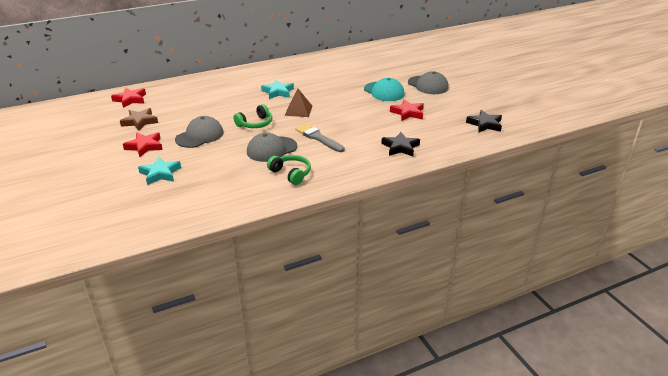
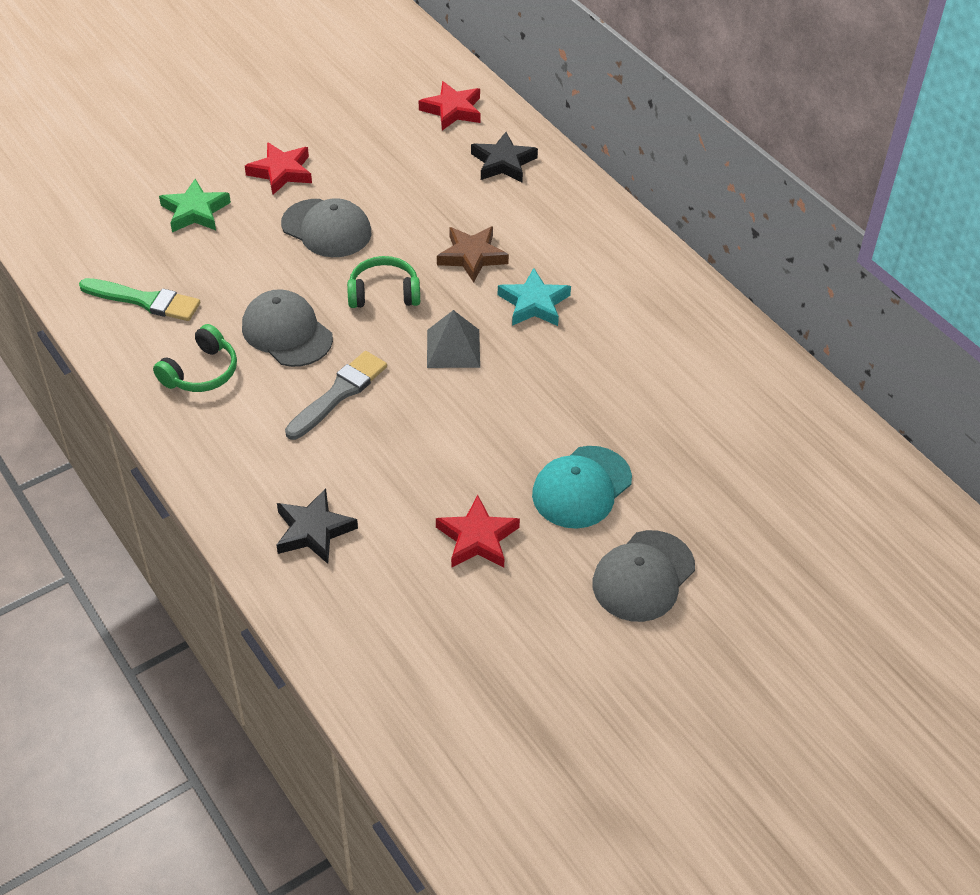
camera: 80 degrees right, 15 degrees up
brown star [120,108,158,131] -> brown star moved to [437,226,509,282]
turquoise star [138,157,181,185] -> green star [159,179,231,232]
green headphones [233,104,272,128] -> green headphones turned 135 degrees clockwise [347,256,420,308]
brown pyramid [285,89,312,117] -> grey pyramid [427,310,480,368]
black star [466,110,502,132] -> black star moved to [471,132,538,182]
none -> green brush [79,278,200,321]

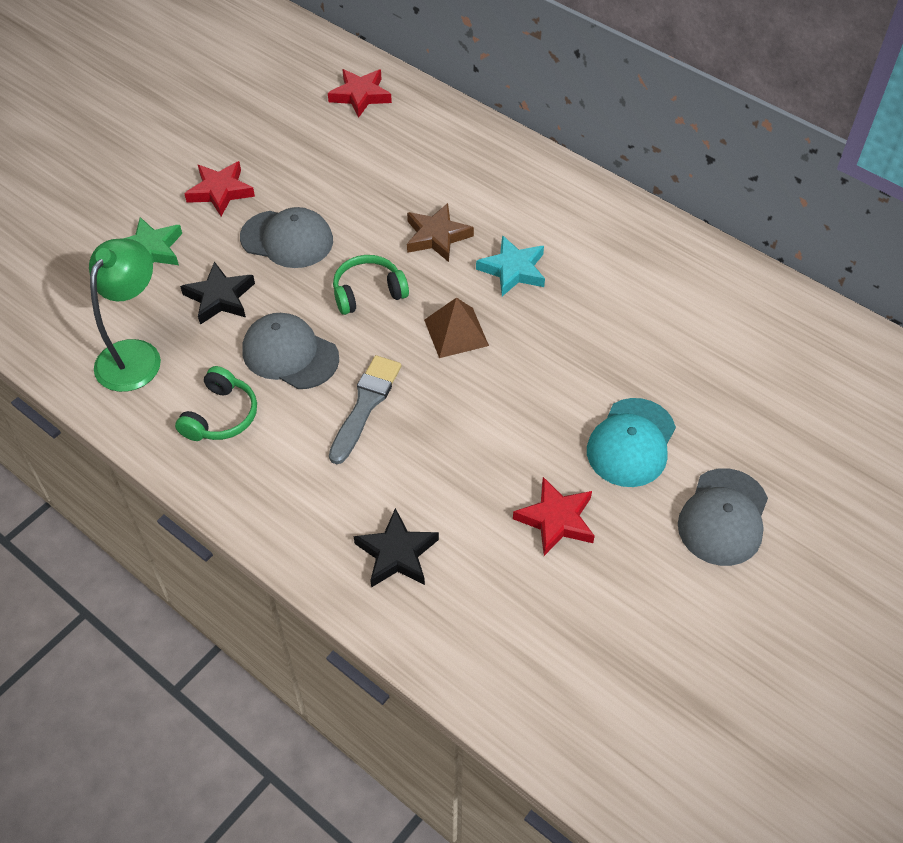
camera: 15 degrees left, 5 degrees up
green brush [79,278,200,321] -> green lamp [89,239,161,392]
grey pyramid [427,310,480,368] -> brown pyramid [424,297,489,358]
black star [471,132,538,182] -> black star moved to [180,261,255,325]

